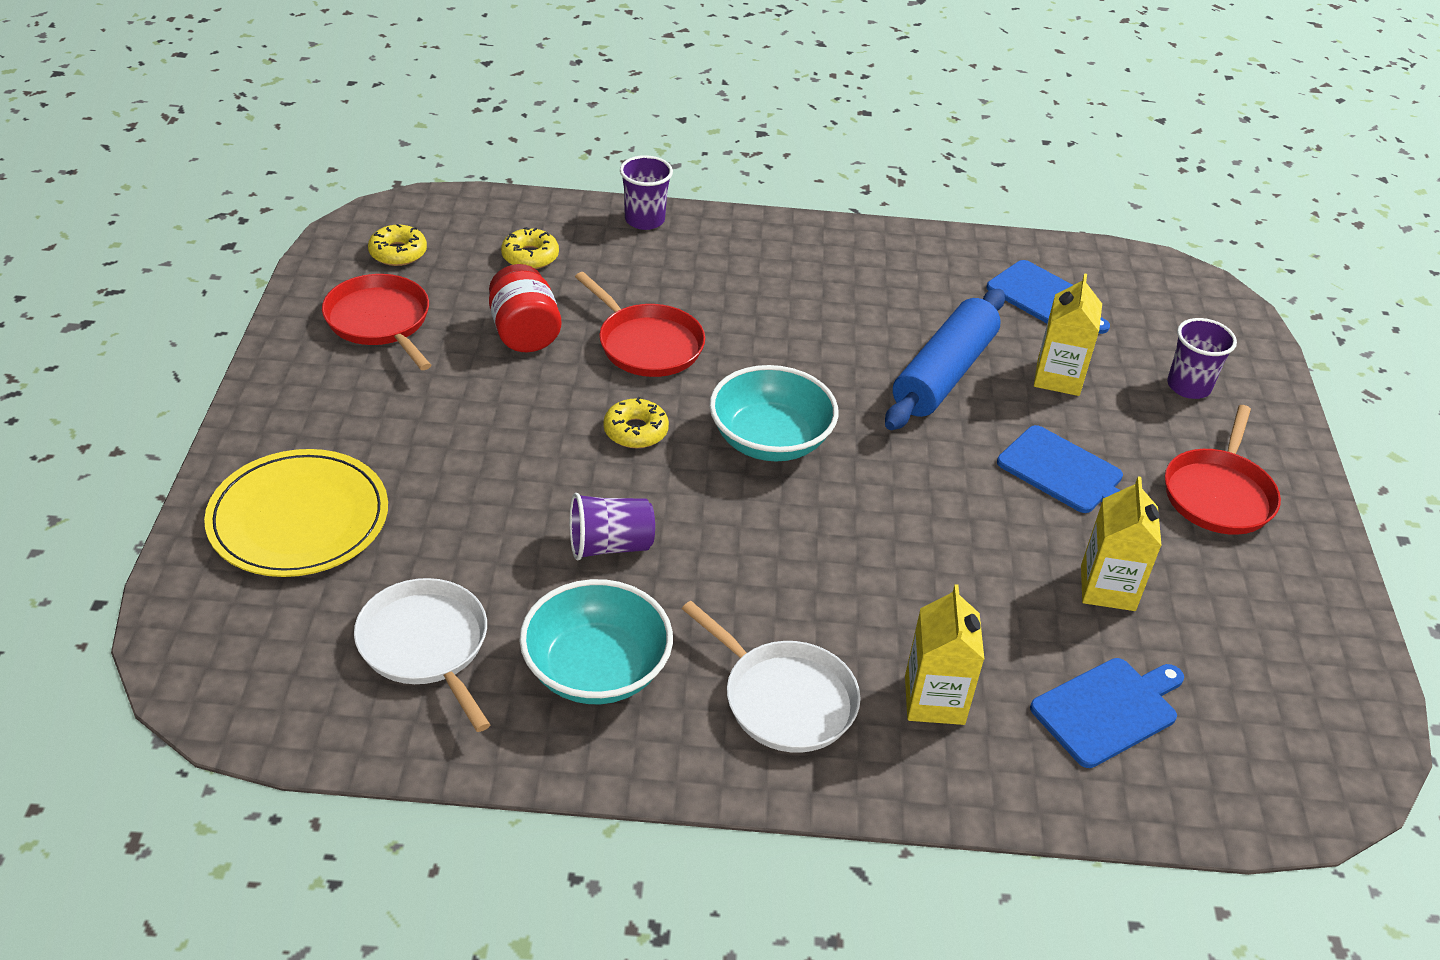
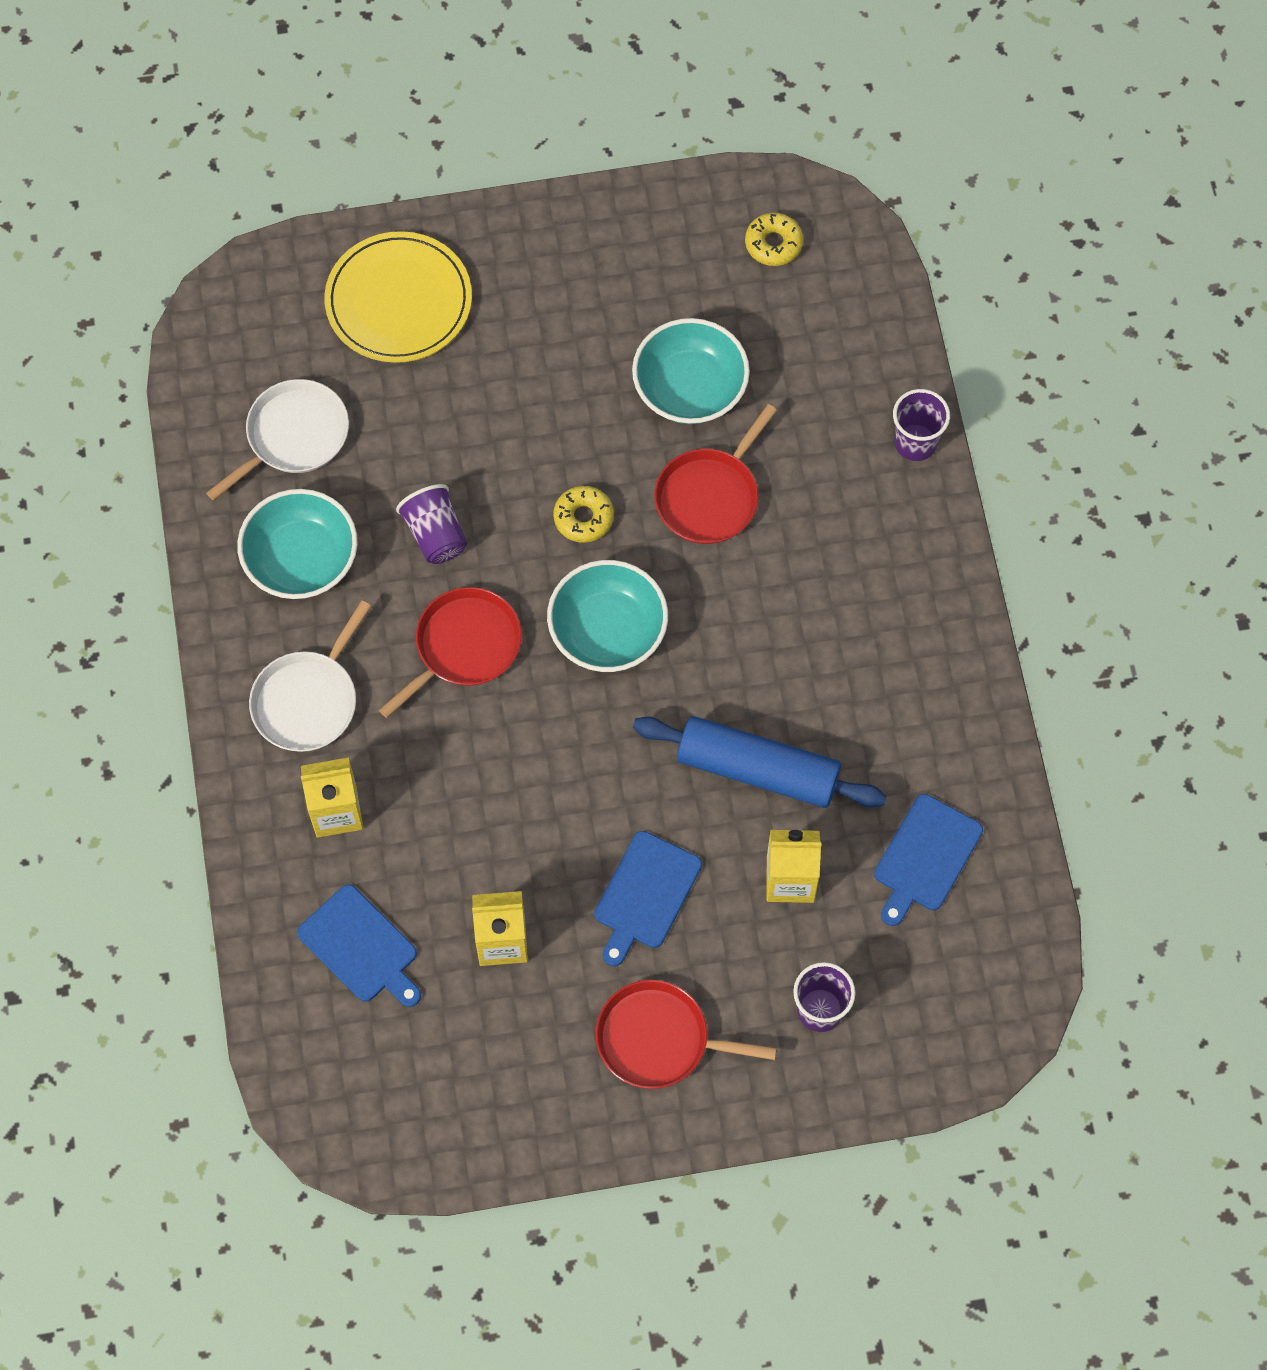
camera: 80 degrees right, 25 degrees up
red pan [322,274,431,370] -> red pan moved to [379,587,522,718]
red jar [489,264,561,352] -> turquoise bowl [632,318,750,424]
yellow donut [501,227,559,269] -> none

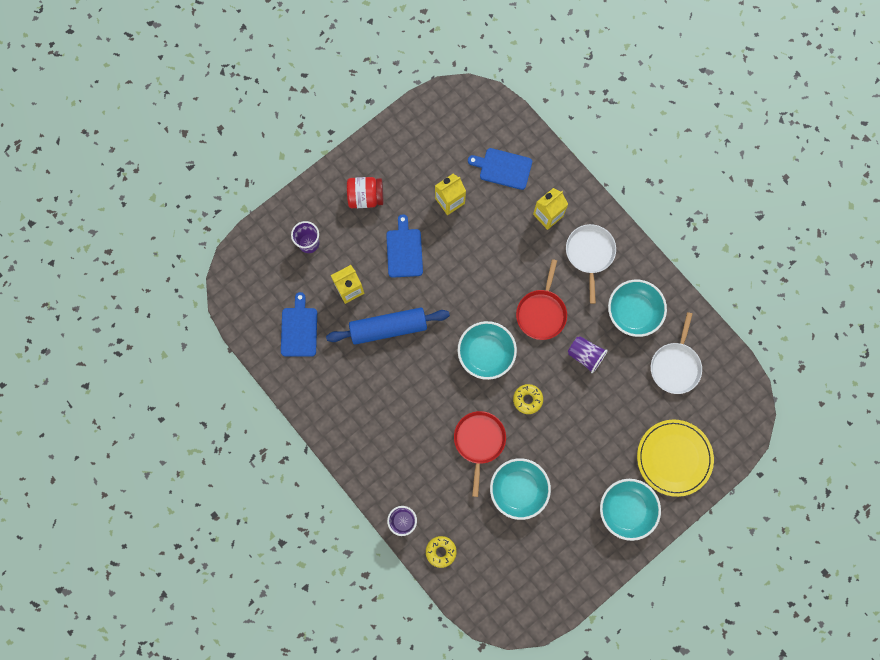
camera: 150 degrees right, 10 degrees up
red pan [595,980,777,1089] -> red jar [347,177,383,208]
yellow donut [745,213,803,266] -> yellow donut moved to [426,536,457,568]
none -> turquoise bowl [600,479,661,541]

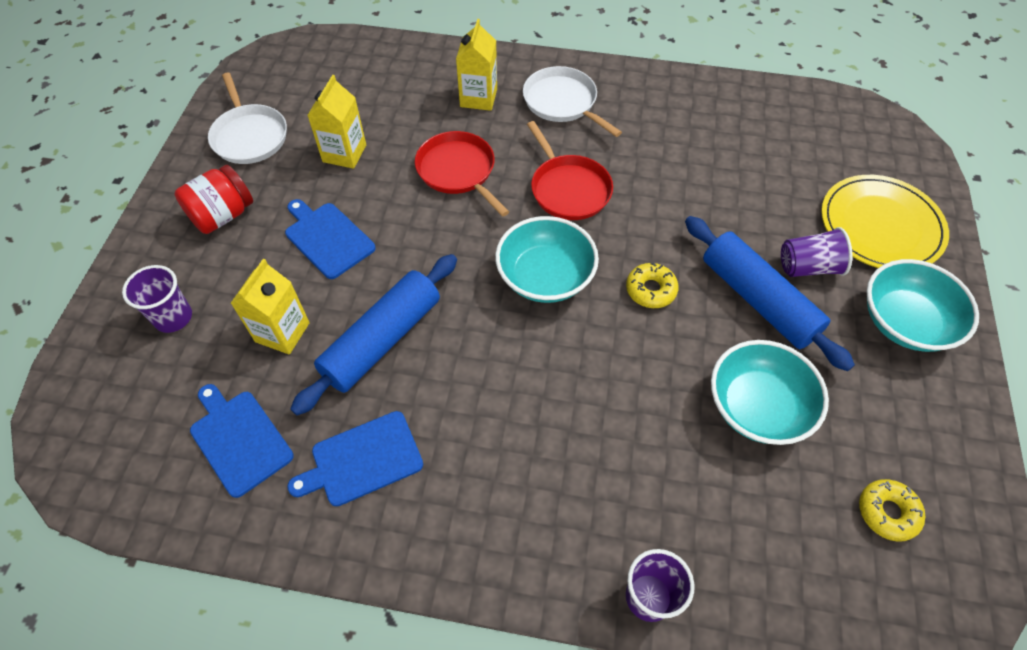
camera: 40 degrees left, 20 degrees down
yellow donut [426,536,457,568] -> yellow donut moved to [859,479,925,542]
red pan [454,411,506,497] -> red pan moved to [415,131,509,217]
blue cutting board [468,148,532,190] -> blue cutting board moved to [287,411,423,506]
purple cup [568,336,608,373] -> purple cup moved to [781,227,852,277]
turquoise bowl [608,280,667,337] -> none
white pan [651,312,702,394] -> white pan moved to [208,73,287,164]
none -> blue rolling pin [685,216,855,371]

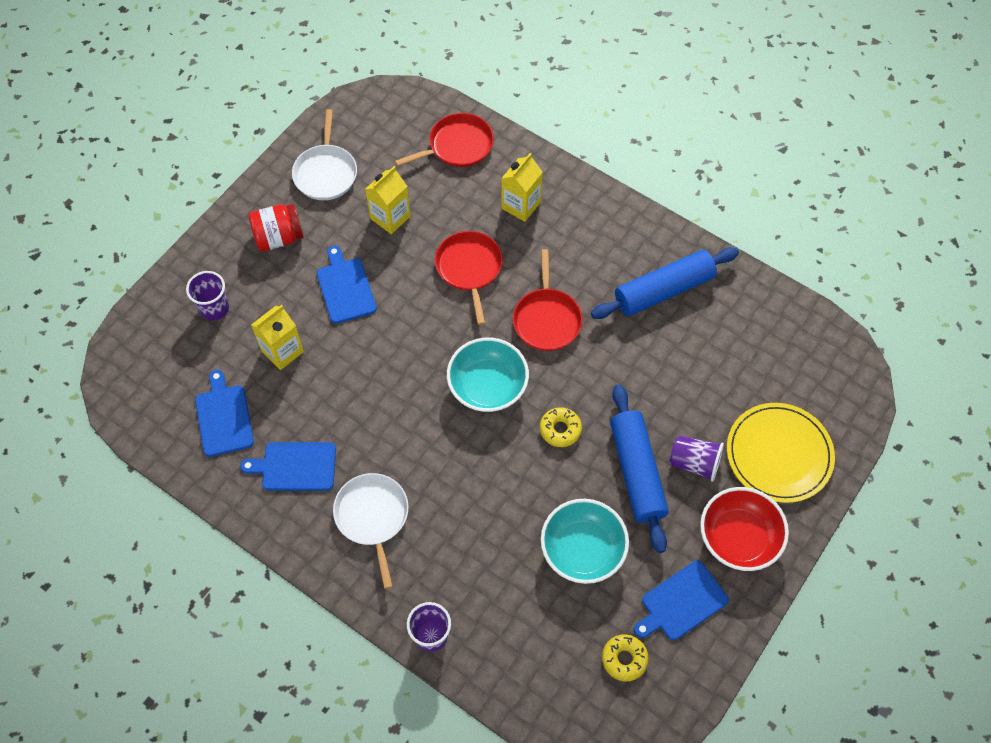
camera: 25 degrees right, 5 degrees up
blue rolling pin [290,254,457,415] -> blue rolling pin moved to [591,247,739,319]
white pan [523,66,622,137] -> white pan moved to [333,473,409,589]
turquoise bowl [867,259,979,352] -> red bowl [700,487,789,571]
none -> red pan [395,113,494,167]
none -> blue cutting board [634,560,729,640]

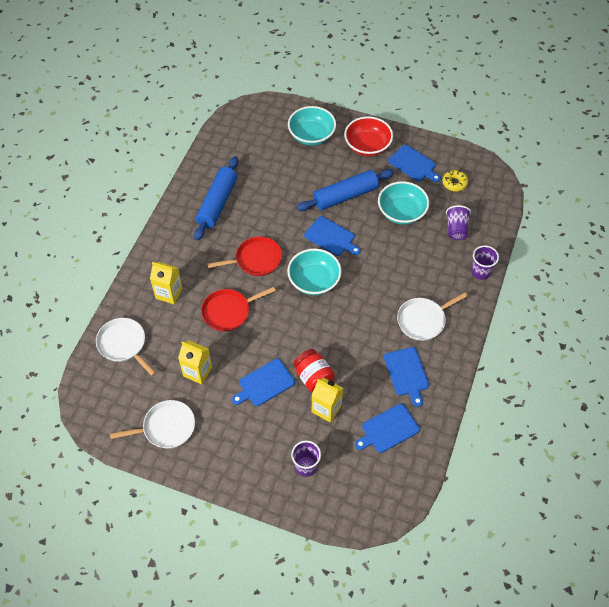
camera: 105 degrees left, 5 degrees down
red jar [249,204,304,251] -> red jar moved to [293,349,335,392]
red pan [395,113,494,167] -> white pan [96,318,156,376]
yellow donut [540,407,582,447] -> blue cutting board [304,216,361,256]
blue rolling pin [591,247,739,319] -> blue rolling pin turned 60 degrees clockwise [194,156,238,241]
purple cup [670,435,724,482] -> purple cup moved to [446,205,471,240]
yellow plate [727,403,835,503] -> turquoise bowl [288,106,336,145]

